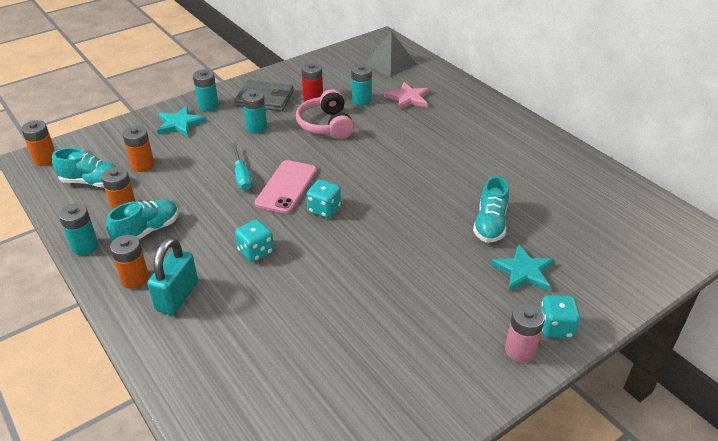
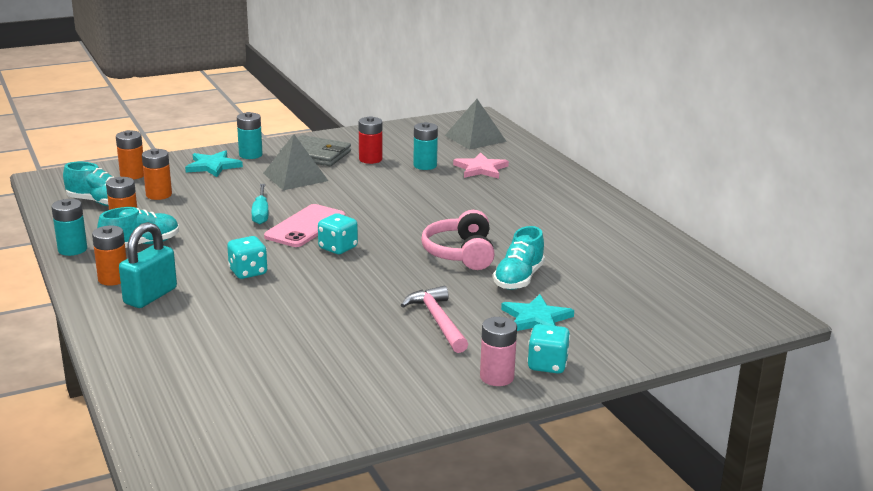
camera: 10 degrees right, 15 degrees down
orange battery [21,120,55,166] -> orange battery moved to [116,130,144,179]
turquoise battery [242,90,267,133] -> grey pyramid [263,134,328,190]
pink headphones [296,89,354,139] -> pink headphones moved to [421,210,495,270]
none -> pink hammer [401,286,468,353]

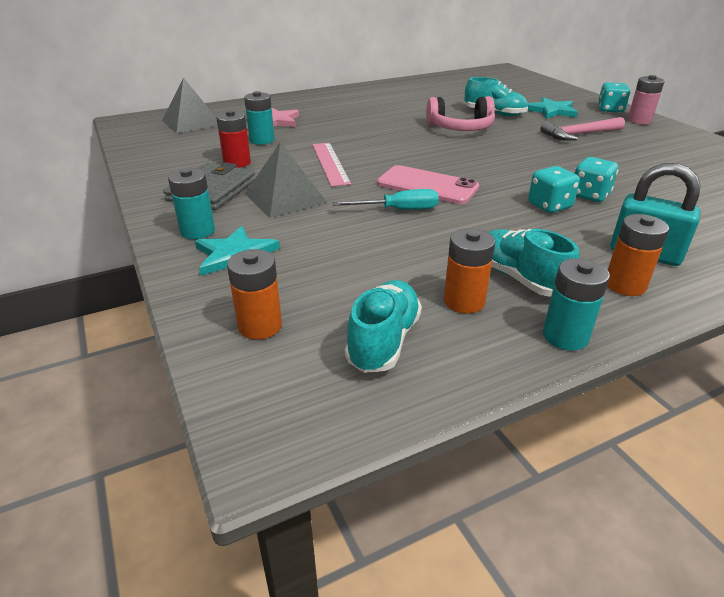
camera: 90 degrees left, 10 degrees up
orange battery [142,149,172,200] -> none
turquoise dice [318,213,358,254] -> turquoise dice moved to [575,157,618,202]
none -> pink ruler [312,143,351,187]

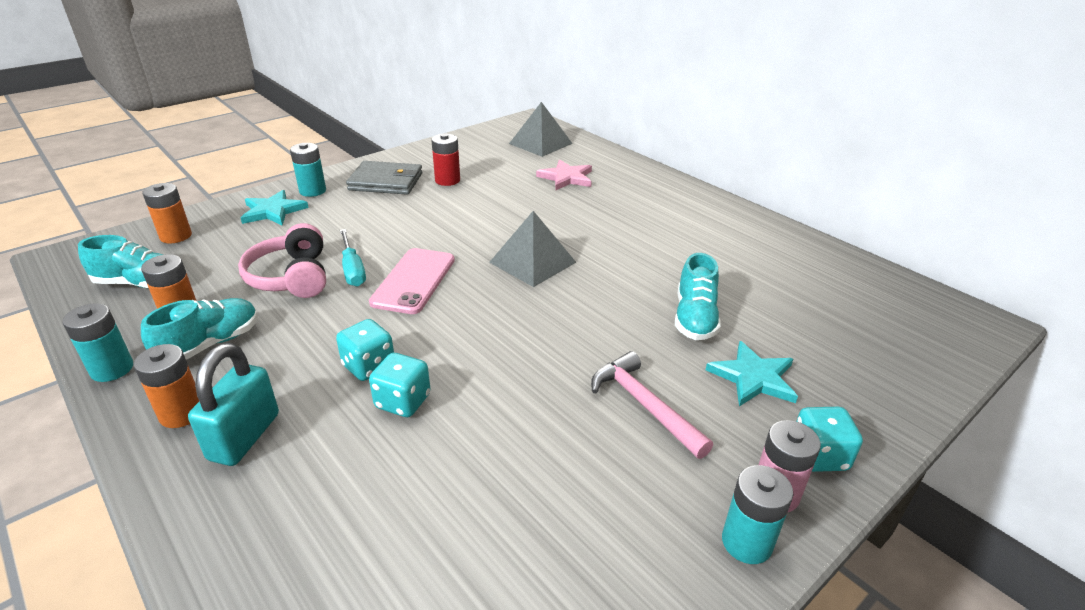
camera: 75 degrees right, 0 degrees up
turquoise battery [244,91,275,145] -> turquoise battery moved to [722,465,793,564]
grey pyramid [245,142,327,218] -> grey pyramid moved to [489,211,576,287]
pink ruler [312,143,351,187] -> none
pink headphones [426,96,495,131] -> pink headphones moved to [238,223,326,298]

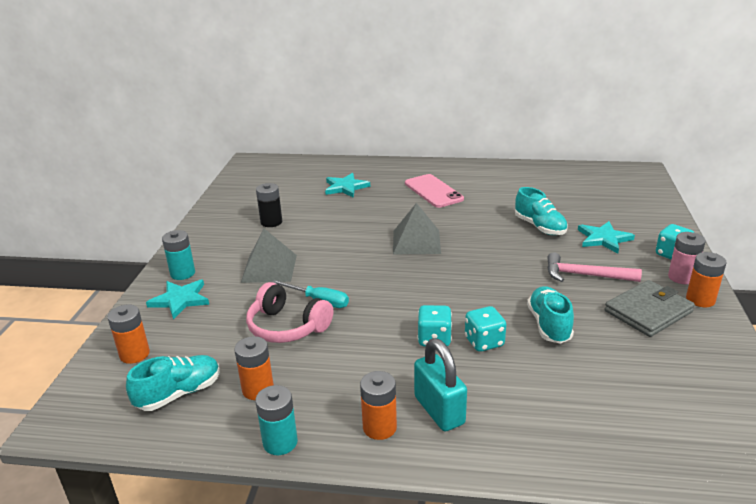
camera: 40 degrees left, 5 degrees down
turquoise shoe [141,298,258,360] -> turquoise shoe moved to [527,286,574,344]
grey wallet [346,161,422,195] -> grey wallet moved to [604,280,695,337]
pink phone [369,248,455,314] -> pink phone moved to [405,174,464,208]
red battery [431,133,460,186] -> black battery [256,183,282,227]
grey pyramid [509,102,573,157] -> grey pyramid moved to [240,229,297,283]
pink star [536,160,592,190] -> turquoise star [325,173,370,198]
turquoise battery [722,465,793,564] -> orange battery [686,252,727,307]

